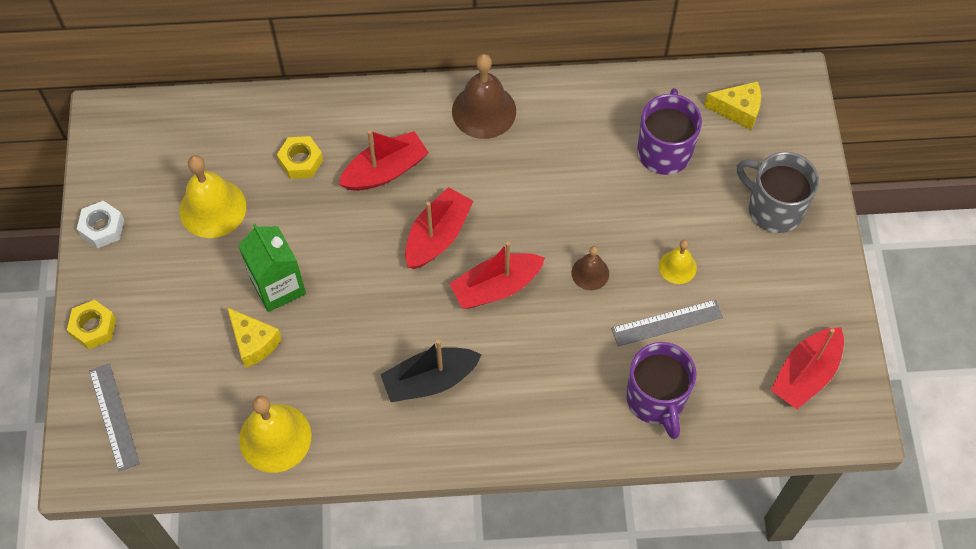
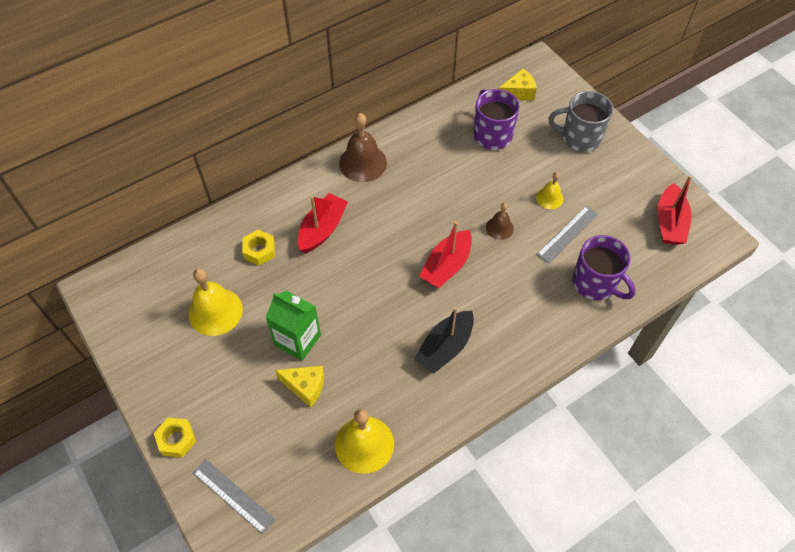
camera: 30 degrees left, 5 degrees down
white nut [77,201,124,248] -> none
red boat [405,187,473,269] -> none

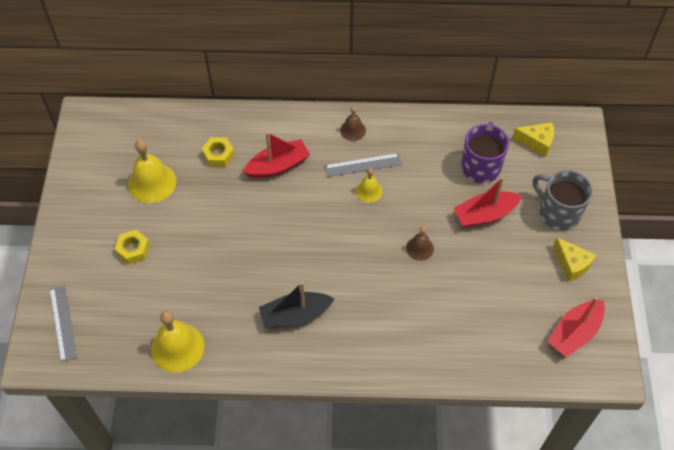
camera: 35 degrees right, 0 degrees up
yellow nut [154,418,196,458] -> yellow nut moved to [115,230,150,265]
green carton [265,290,321,361] -> none
yellow cheese [275,366,324,408] -> yellow cheese moved to [553,237,596,282]
brown bell [339,113,387,182] -> brown bell [340,106,366,141], size x0.55
red boat [419,221,472,288] -> red boat moved to [453,177,522,228]
yellow bell [536,172,563,209] -> yellow bell moved to [356,168,382,203]
grey ruler [537,206,598,263] -> grey ruler moved to [325,153,402,177]
purple mug [572,235,636,300] -> none

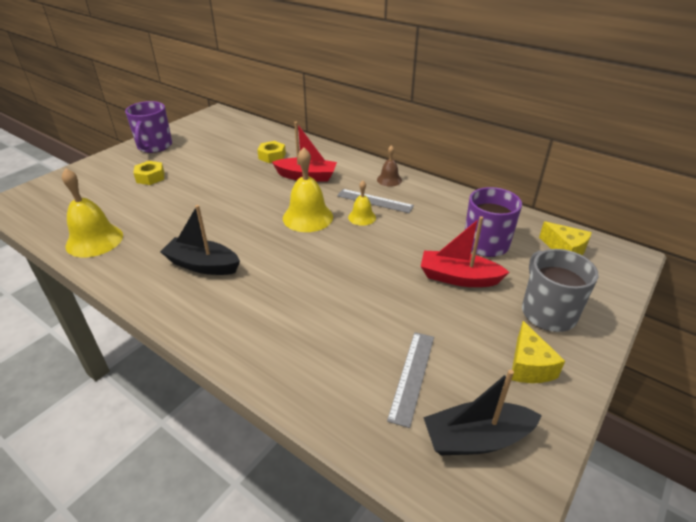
camera: 35 degrees right, 20 degrees down
grey ruler [50,285,77,362] -> grey ruler moved to [387,332,434,428]
yellow bell [128,140,176,203] -> yellow bell moved to [283,147,333,232]
brown bell [406,226,434,261] -> none
red boat [547,297,605,357] -> black boat [423,369,542,455]
none -> purple mug [125,101,172,153]

